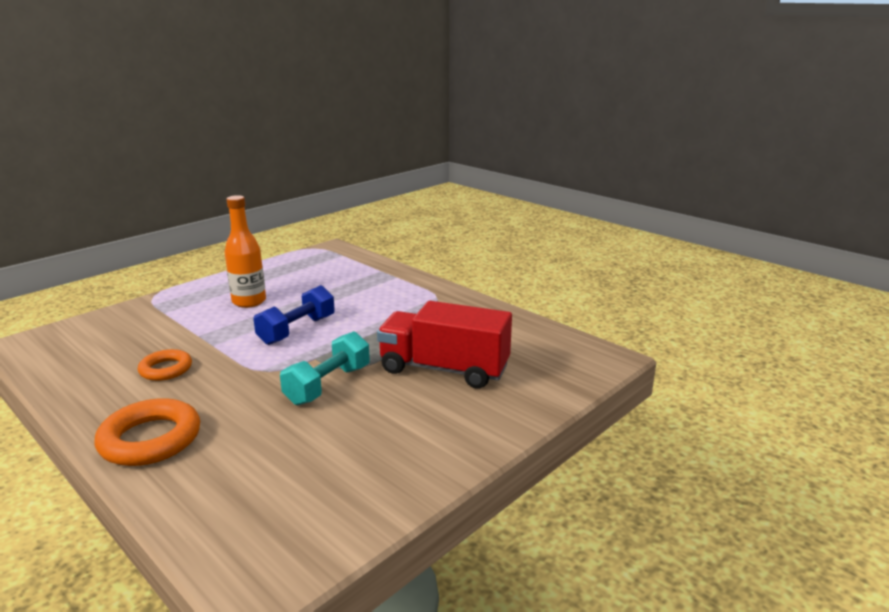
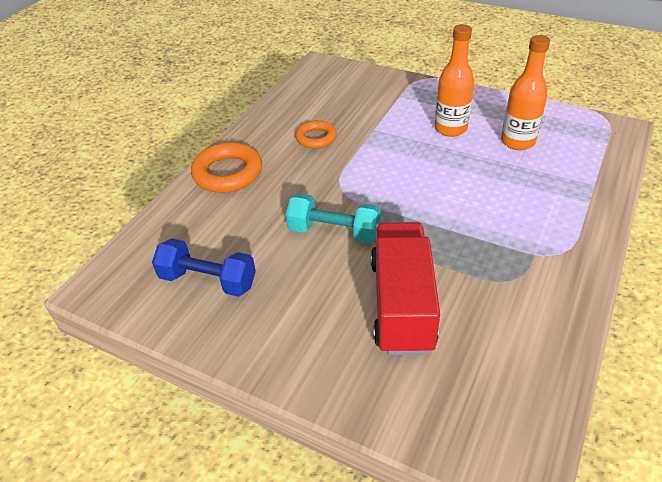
camera: 75 degrees right, 20 degrees up
blue dumbbell [253,285,335,345] -> blue dumbbell moved to [152,238,256,297]
none -> orange bottle [501,35,550,150]

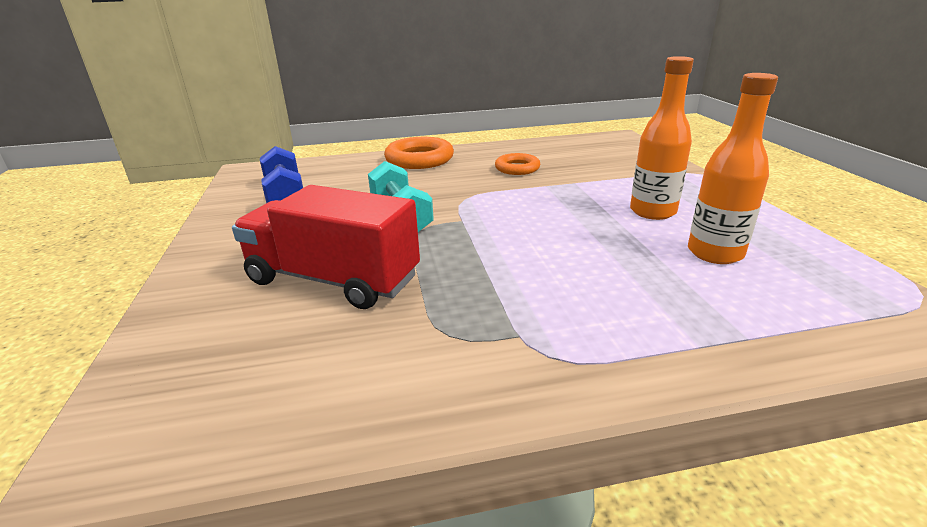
camera: 50 degrees right, 15 degrees down
red truck [370,222,440,355] -> red truck turned 120 degrees counterclockwise [232,185,420,309]

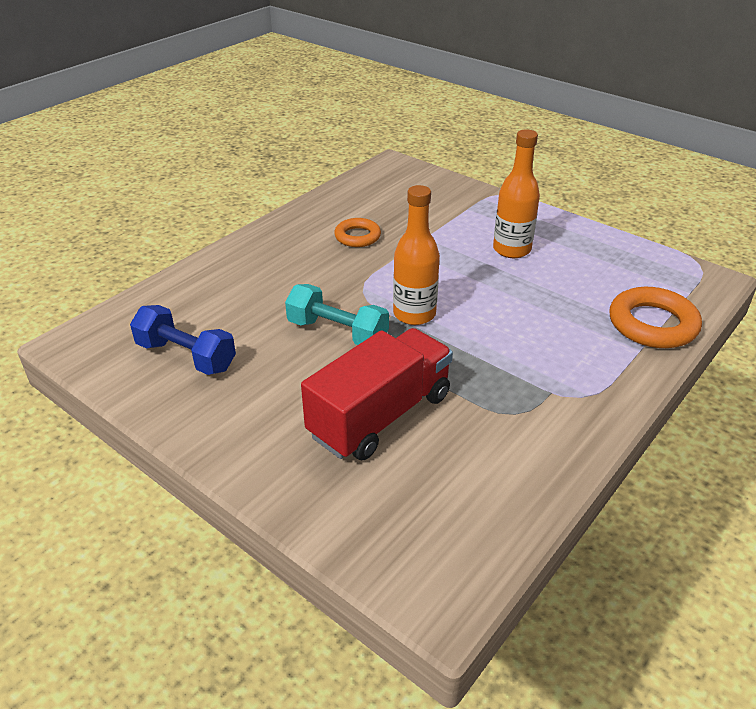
camera: 40 degrees left, 10 degrees up
red truck [232,185,420,309] -> red truck turned 150 degrees clockwise [301,328,453,460]
orange ring [384,137,454,169] -> orange ring moved to [610,287,702,348]
orange bottle [688,73,778,264] -> orange bottle moved to [393,185,440,325]

